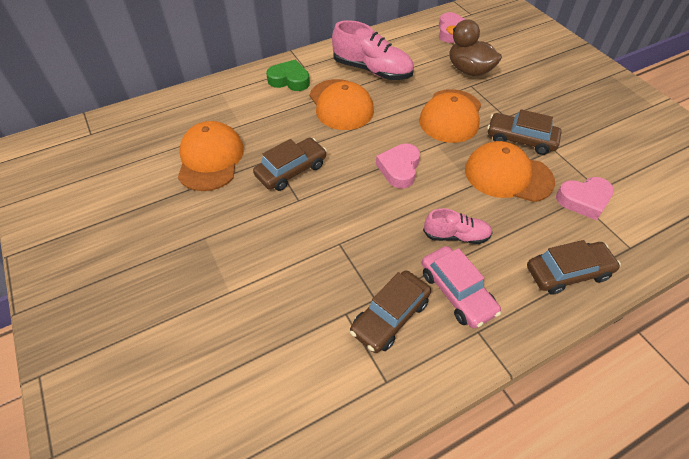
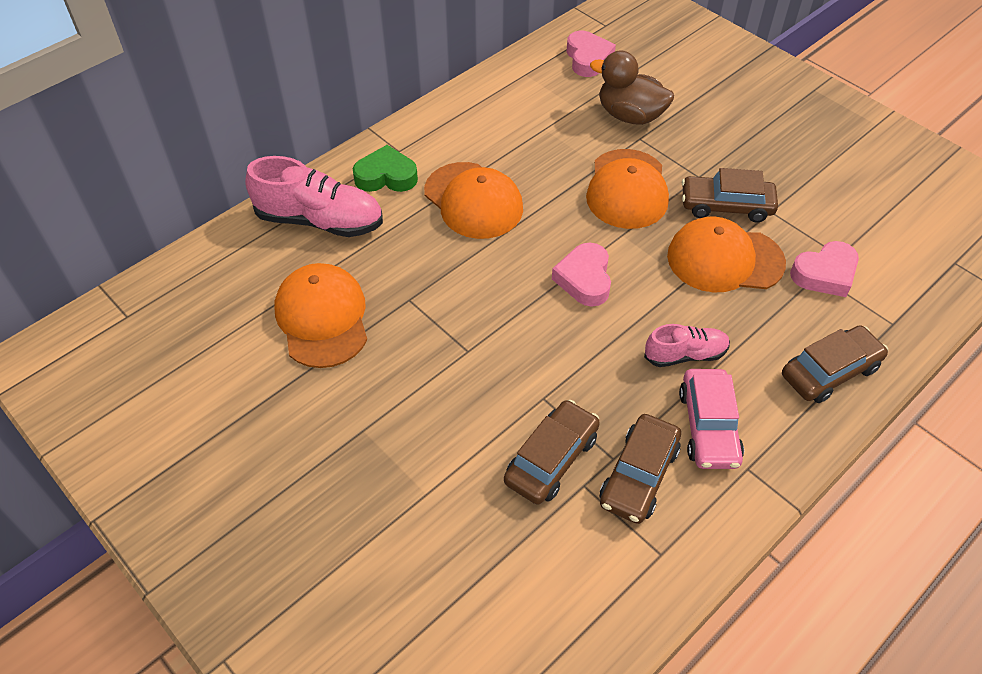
camera: 15 degrees left, 0 degrees up
brown car [253,138,327,191] -> brown car moved to [504,400,600,505]
pink shoe [332,20,414,80] -> pink shoe moved to [245,156,383,237]
pink car [422,246,501,329] -> pink car turned 45 degrees clockwise [679,369,744,469]

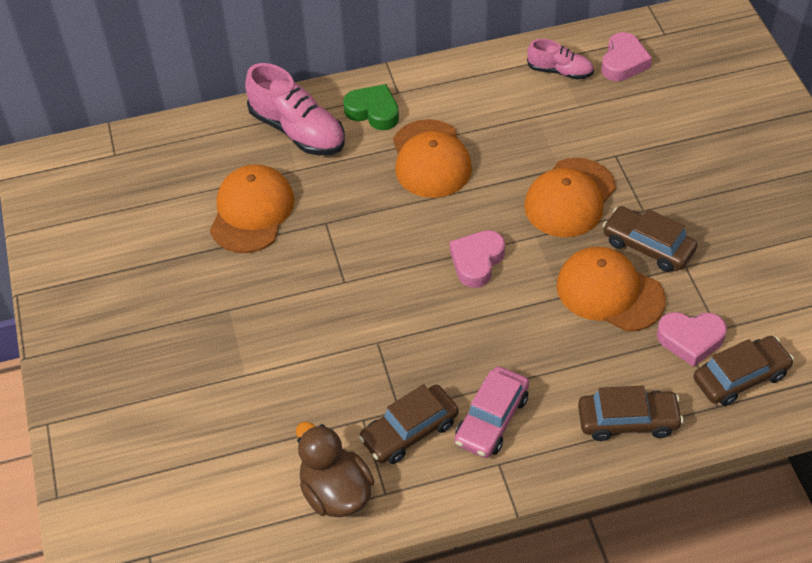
camera: 30 degrees right, 0 degrees up
brown car [504,400,600,505] -> brown car moved to [693,336,794,406]
brown duck [590,51,674,125] -> brown duck moved to [296,422,374,517]
pink shoe [644,324,730,367] -> pink shoe moved to [527,39,594,80]

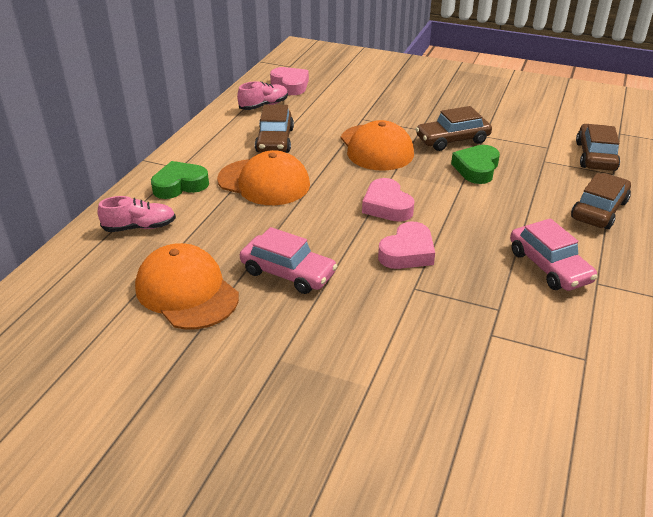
camera: 55 degrees left, 15 degrees down
pink shoe [245,63,345,155] -> pink shoe [97,196,176,232], size x0.58
brown duck [296,422,374,517] -> none
brown car [359,384,459,464] -> brown car moved to [255,105,294,153]
orange cap [556,247,666,332] -> green heart [451,145,500,184]
pink heart [657,312,727,367] -> pink heart moved to [378,221,435,269]
none -> pink car [240,227,337,294]

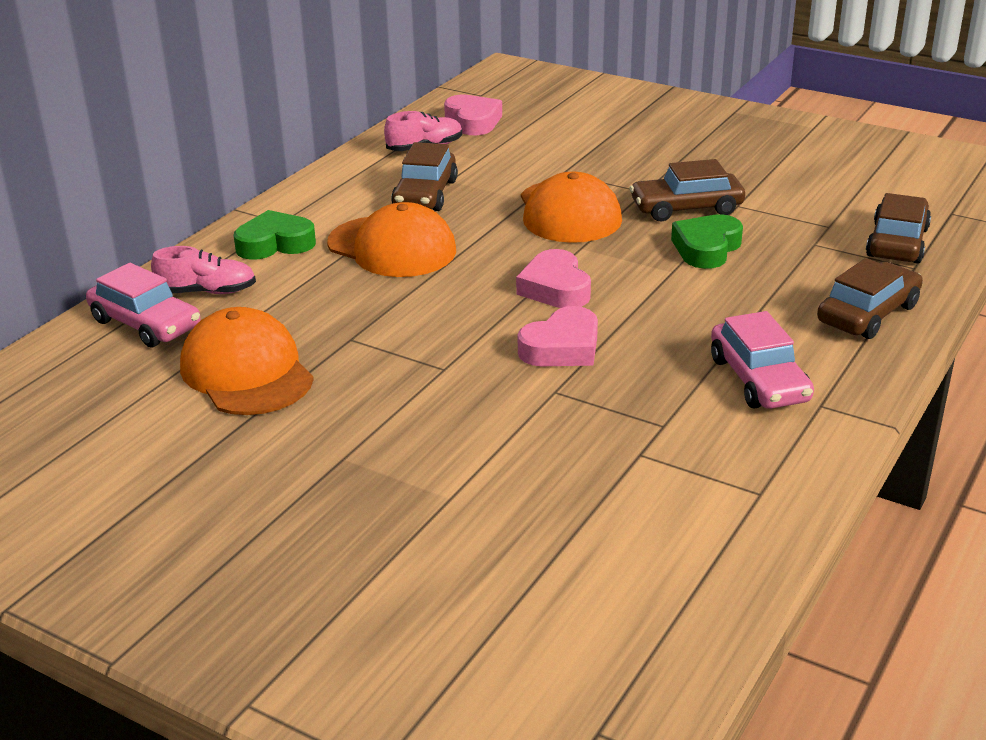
camera: 10 degrees right, 5 degrees down
pink car [240,227,337,294] -> pink car moved to [86,263,201,347]

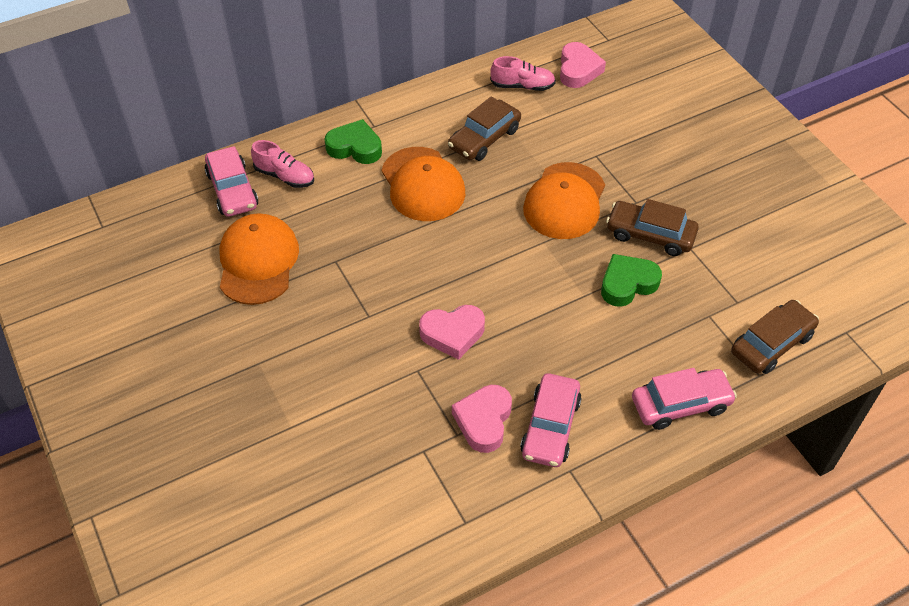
camera: 30 degrees right, 20 degrees up
pink heart [516,249,591,308] -> pink heart moved to [452,385,512,453]
brown car [817,258,923,339] -> pink car [632,368,737,430]

